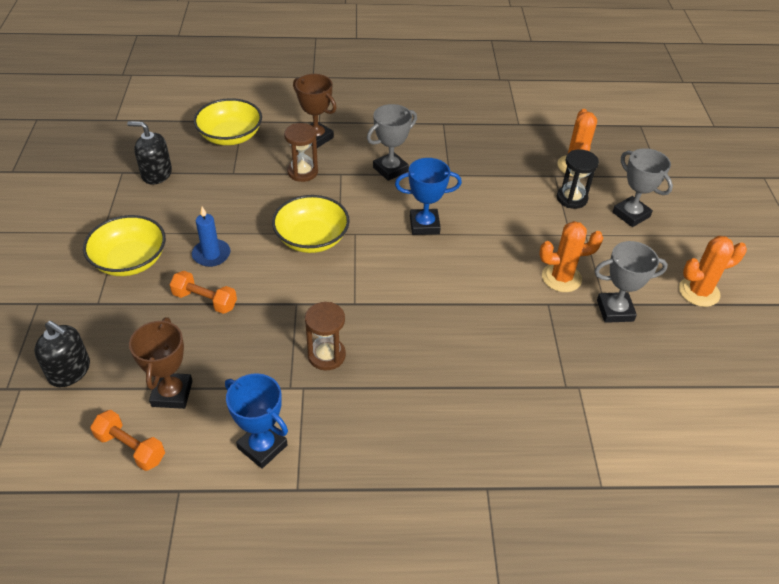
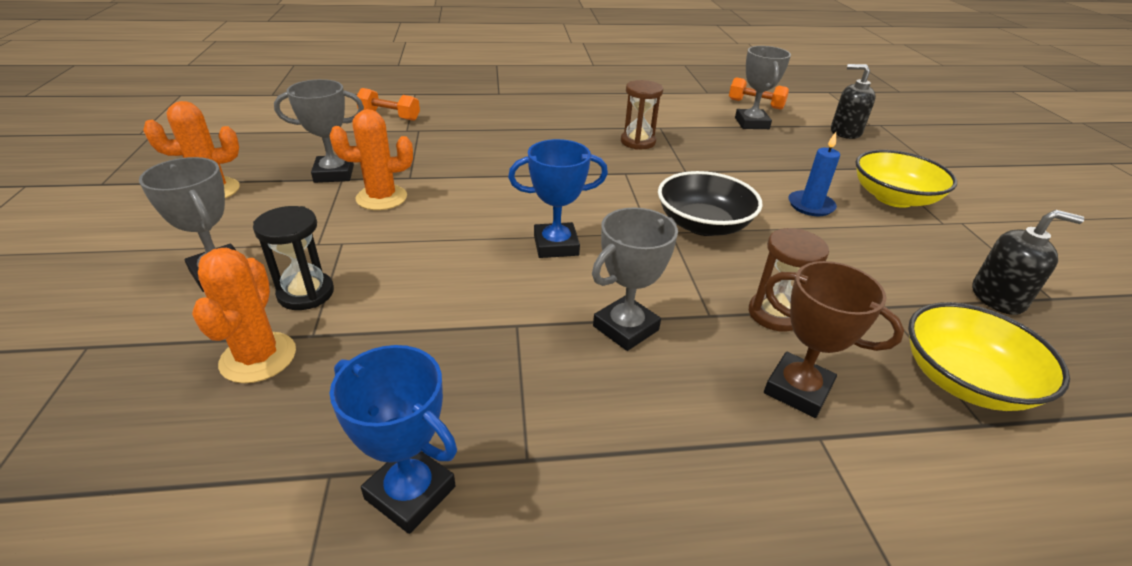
camera: 175 degrees right, 10 degrees down
brown trophy [129,318,192,409] -> grey trophy [735,46,791,129]
orange dumbbell [170,271,237,314] -> orange dumbbell moved to [357,88,420,121]
blue trophy [225,373,288,469] -> blue trophy moved to [330,345,457,534]
yellow bowl [272,195,350,253] -> black bowl [658,171,763,236]

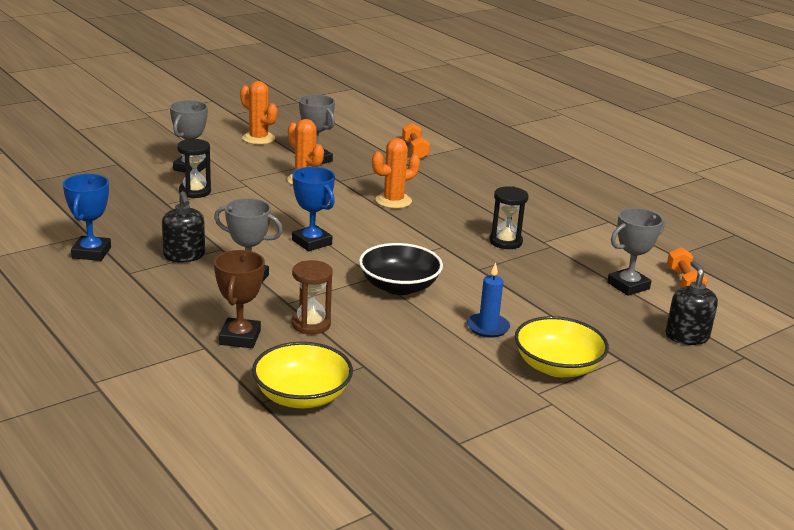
camera: 60 degrees right, 10 degrees down
orange cactus [192,248,296,383] -> orange cactus moved to [372,138,420,208]
brown hourglass [621,80,663,150] -> black hourglass [489,186,529,249]
black soap dispenser [972,210,1084,315] -> black soap dispenser moved to [162,191,205,262]

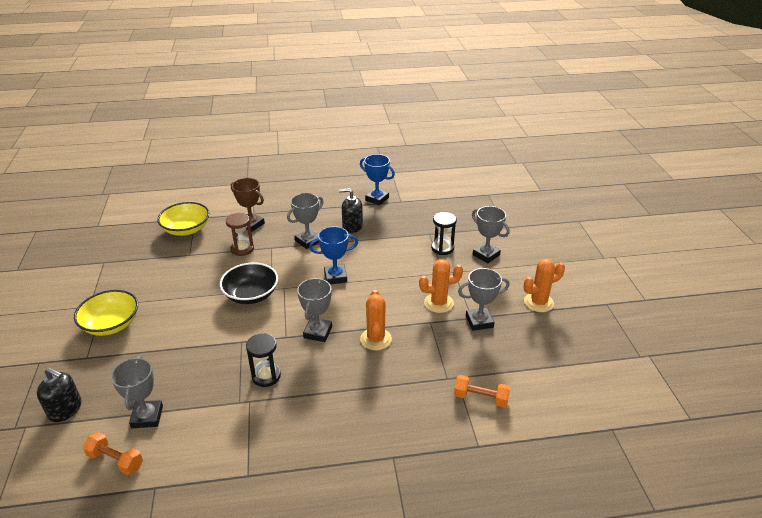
camera: 120 degrees right, 10 degrees up
blue candle [467,262,510,338] -> none
none -> grey trophy [297,278,332,342]

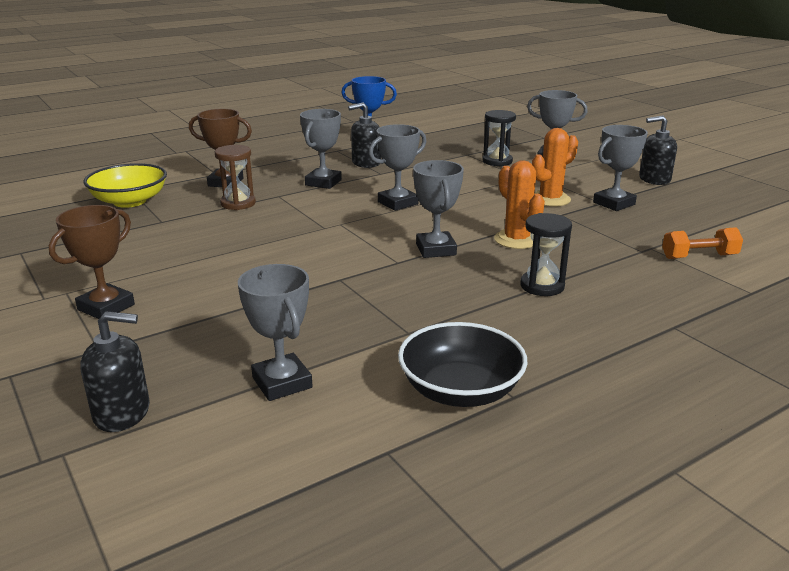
camera: 25 degrees left, 10 degrees down
yellow bowl [74,290,138,336] -> brown trophy [49,205,135,319]
orange dumbbell [83,432,143,475] -> none
black bowl [220,262,278,304] -> black bowl moved to [398,322,527,407]
black hourglass [246,333,281,387] -> black hourglass moved to [520,213,572,296]
blue trophy [309,226,358,284] -> grey trophy [369,124,426,211]
orange cactus [524,259,565,312] -> black soap dispenser [639,116,677,185]

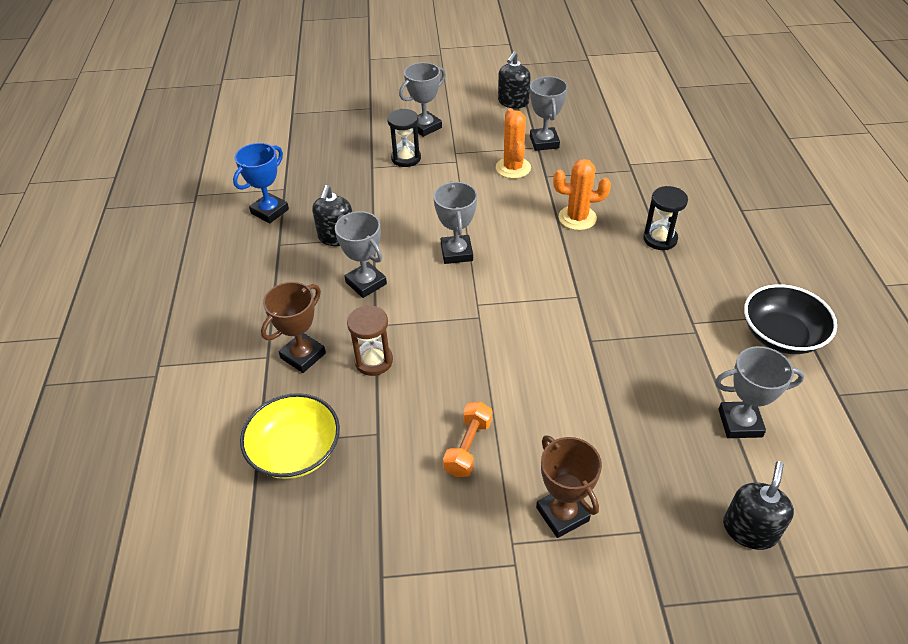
camera: 60 degrees left, 20 degrees up
grey trophy [413,160,464,258] -> none
orange dumbbell [662,227,743,259] -> orange dumbbell moved to [443,402,492,477]

